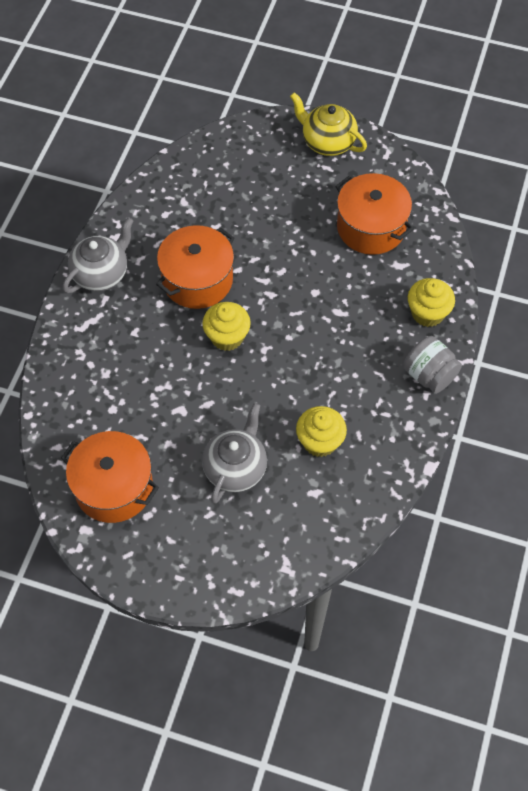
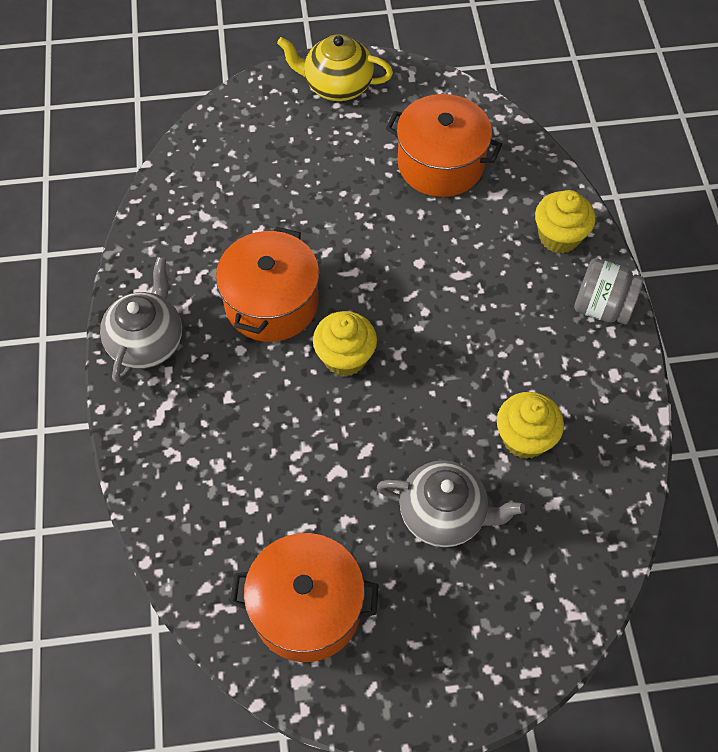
camera: 25 degrees left, 0 degrees up
grey teapot [202,403,267,503] -> grey teapot turned 105 degrees clockwise [377,460,525,547]

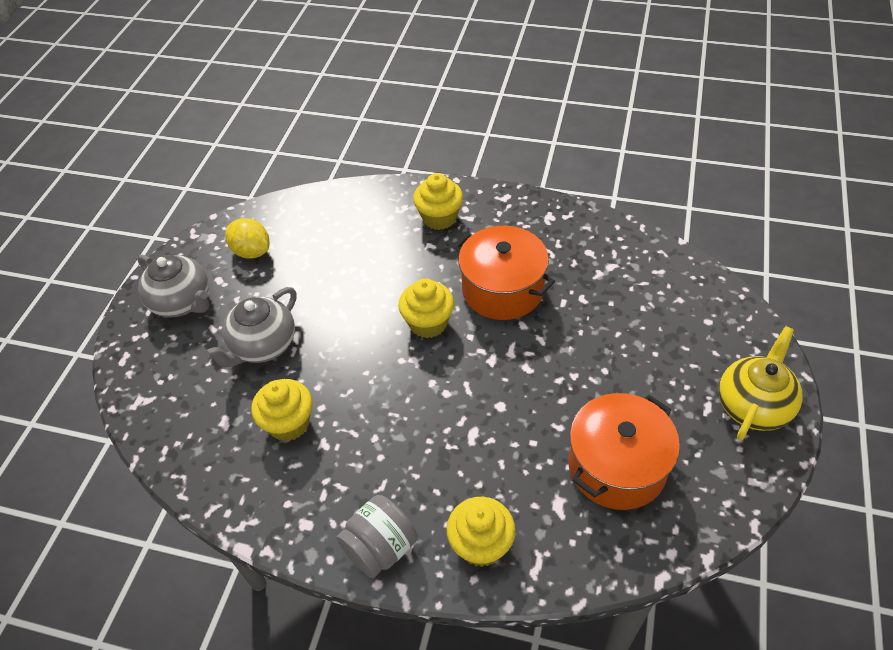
camera: 115 degrees right, 10 degrees down
grey teapot [100,257,182,384] -> grey teapot moved to [137,255,209,318]
orange pot [230,533,379,662] -> yellow lemon [225,218,269,259]
none -> yellow cupcake [413,173,463,230]

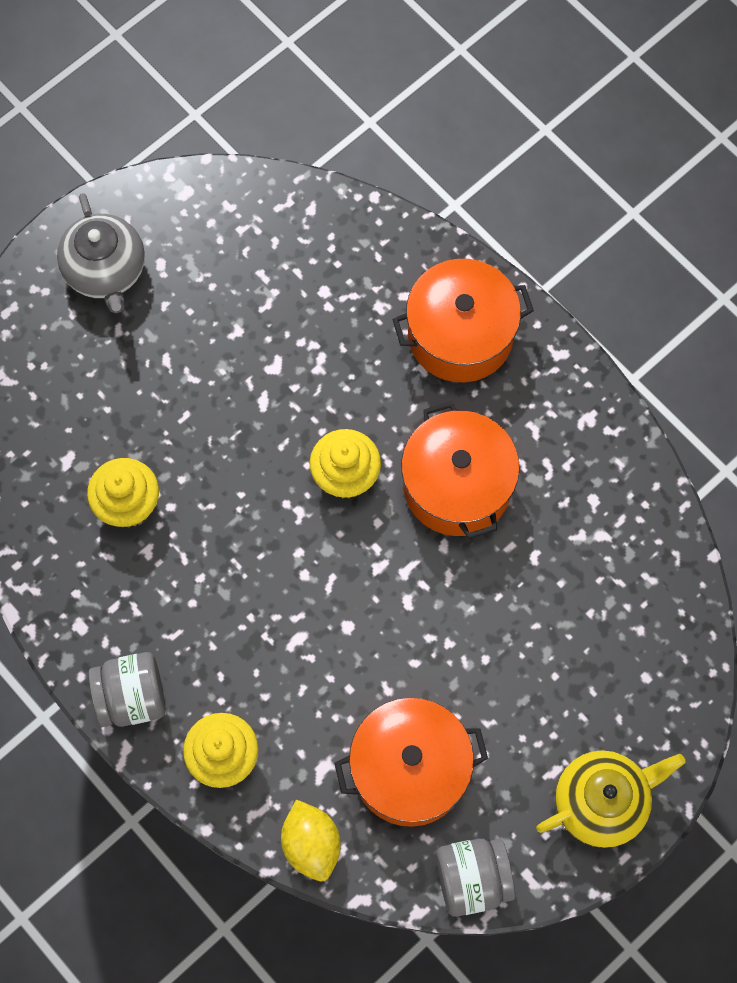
camera: 30 degrees right, 20 degrees up
grey teapot [204,287,297,368] -> none
yellow lemon [225,218,269,259] -> yellow lemon moved to [281,800,341,881]
yellow cupcake [413,173,463,230] -> orange pot [392,259,534,382]
none -> grey jar [436,838,515,917]

